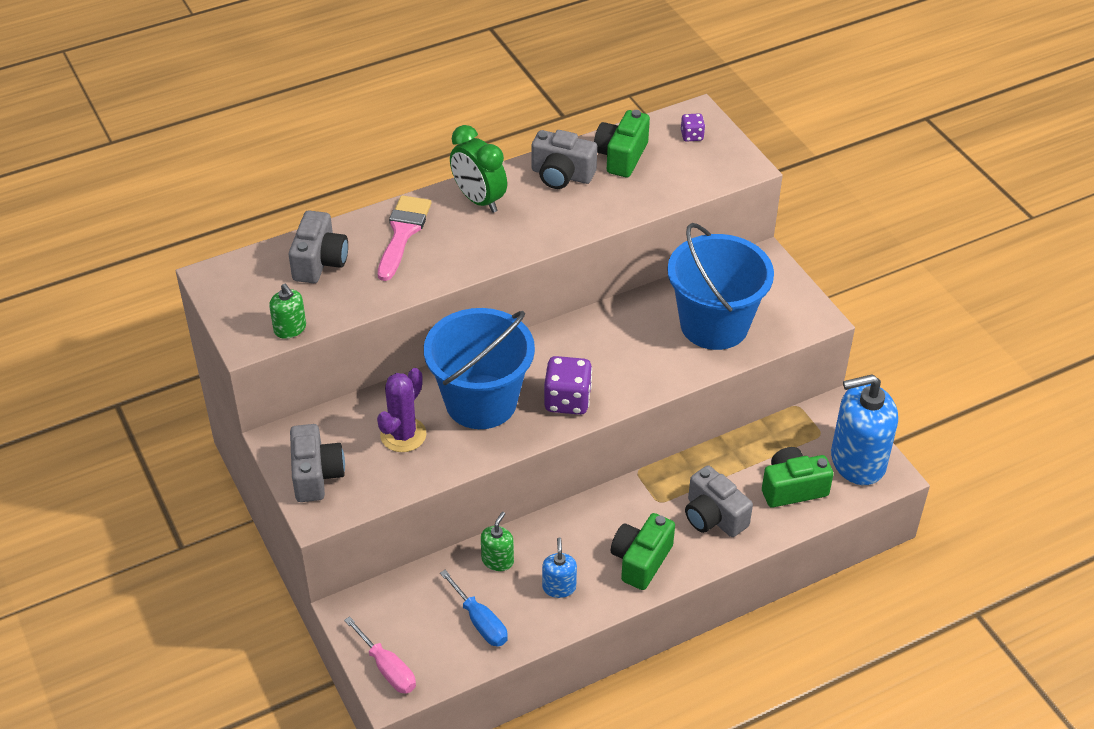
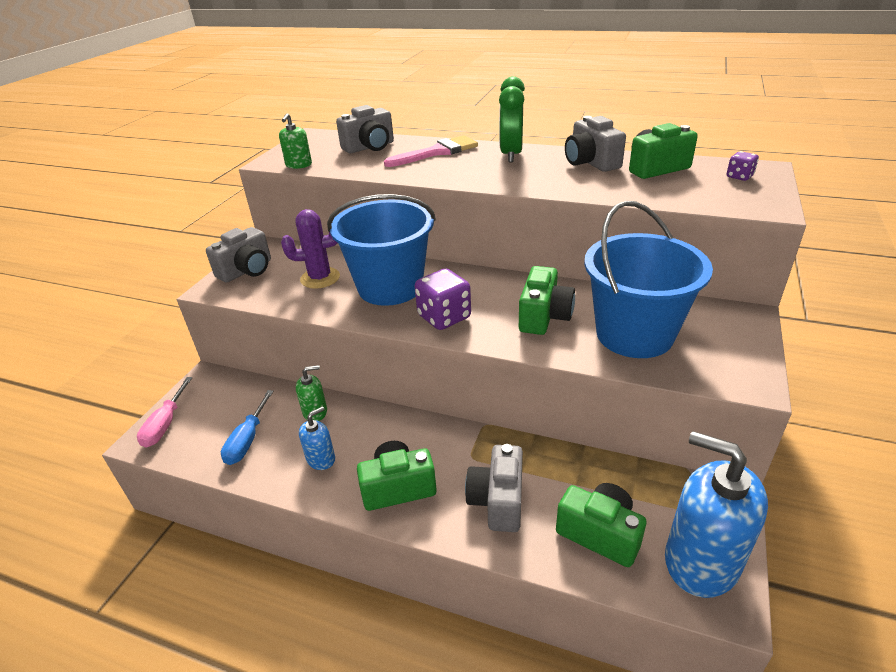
camera: 50 degrees right, 10 degrees down
none -> green camera [519,266,575,335]

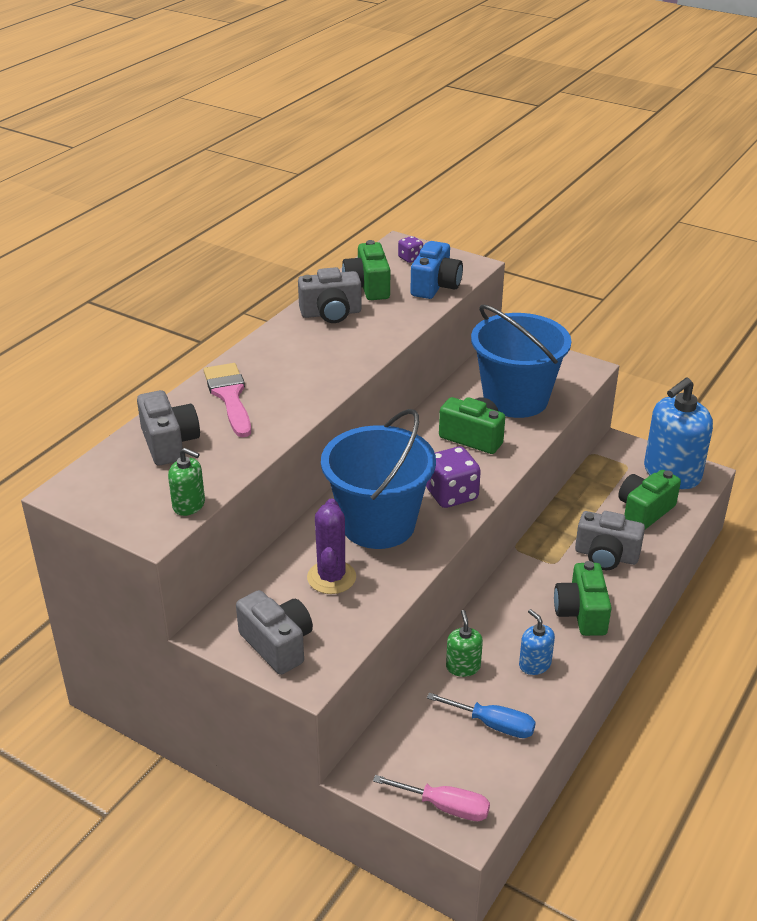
camera: 80 degrees left, 0 degrees up
green clock [499,76,525,163] -> none
none -> blue camera [410,241,463,299]

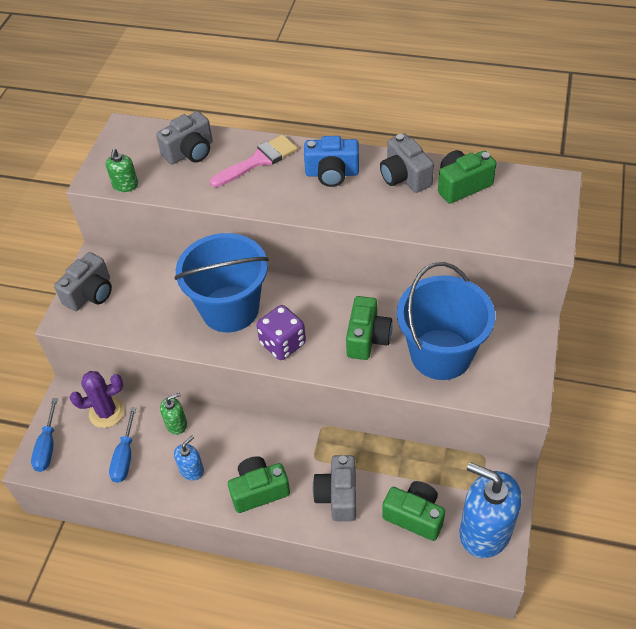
camera: 75 degrees right, 15 degrees up
purple cactus [307,499,356,594] -> purple cactus moved to [70,371,125,428]
pink screwdriver [373,775,490,821] -> blue screwdriver [31,398,58,472]
purple dice [398,236,423,263] -> none
blue camera [410,241,463,299] -> blue camera moved to [304,136,359,187]

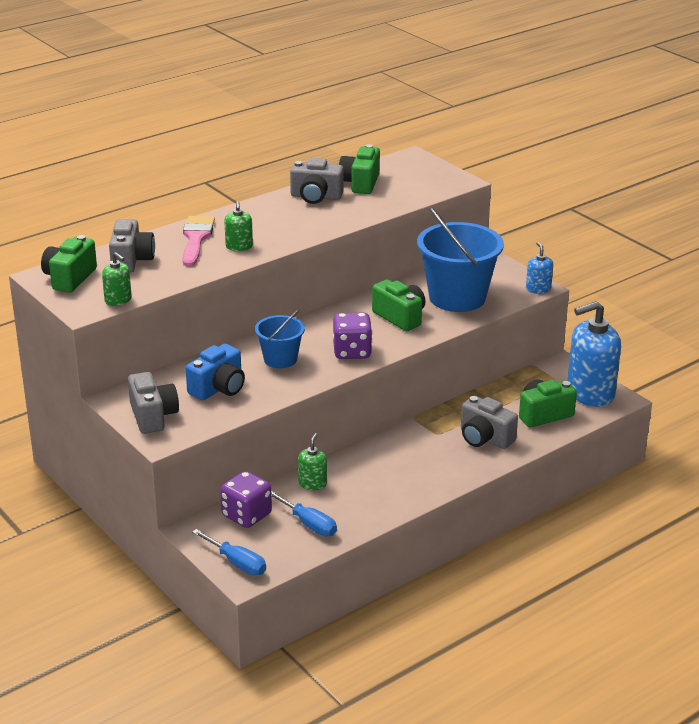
camera: 55 degrees left, 20 degrees down
purple cactus [70,371,125,428] -> purple dice [220,471,272,528]
blue bucket [174,233,269,332] -> blue bucket [255,310,305,368], size x0.54
blue soap dispenser [174,436,204,480] -> blue soap dispenser moved to [526,242,553,294]
green camera [228,456,290,513] -> green camera moved to [41,235,97,293]
blue camera [304,136,359,187] -> blue camera moved to [186,344,245,400]
none -> green soap dispenser [224,201,253,251]

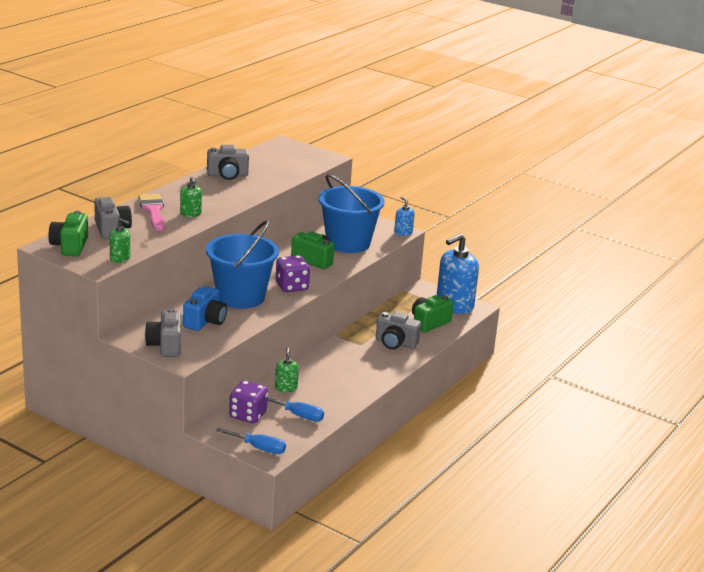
camera: 20 degrees left, 5 degrees down
grey camera [128,372,179,434] -> grey camera turned 150 degrees counterclockwise [145,308,181,357]
blue bucket [255,310,305,368] -> blue bucket [206,220,279,309], size x1.84
green camera [339,144,380,194] -> none

